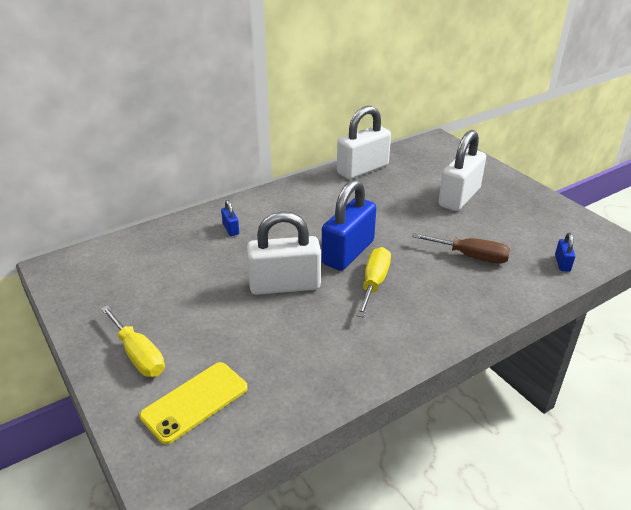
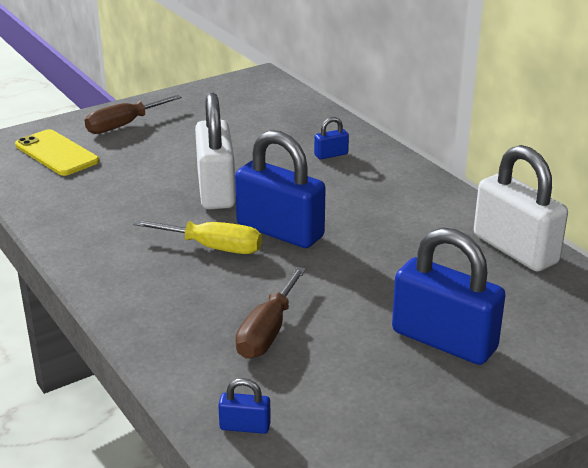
camera: 90 degrees right, 5 degrees down
yellow screwdriver [101,305,165,377] -> brown screwdriver [85,95,182,134]
white padlock [438,130,486,211] -> blue padlock [392,228,506,365]

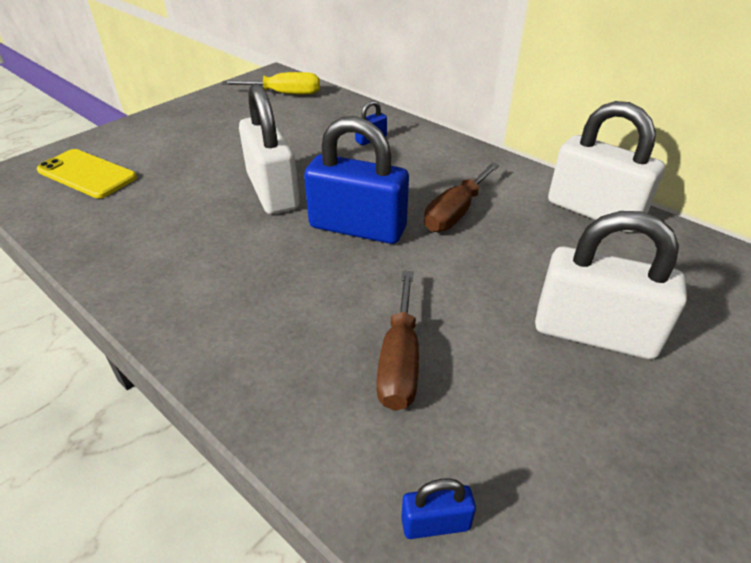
camera: 15 degrees left, 10 degrees up
brown screwdriver [85,95,182,134] -> brown screwdriver moved to [424,162,500,232]
yellow screwdriver [133,220,262,254] -> yellow screwdriver moved to [221,72,320,95]
blue padlock [392,228,506,365] -> white padlock [535,211,687,359]

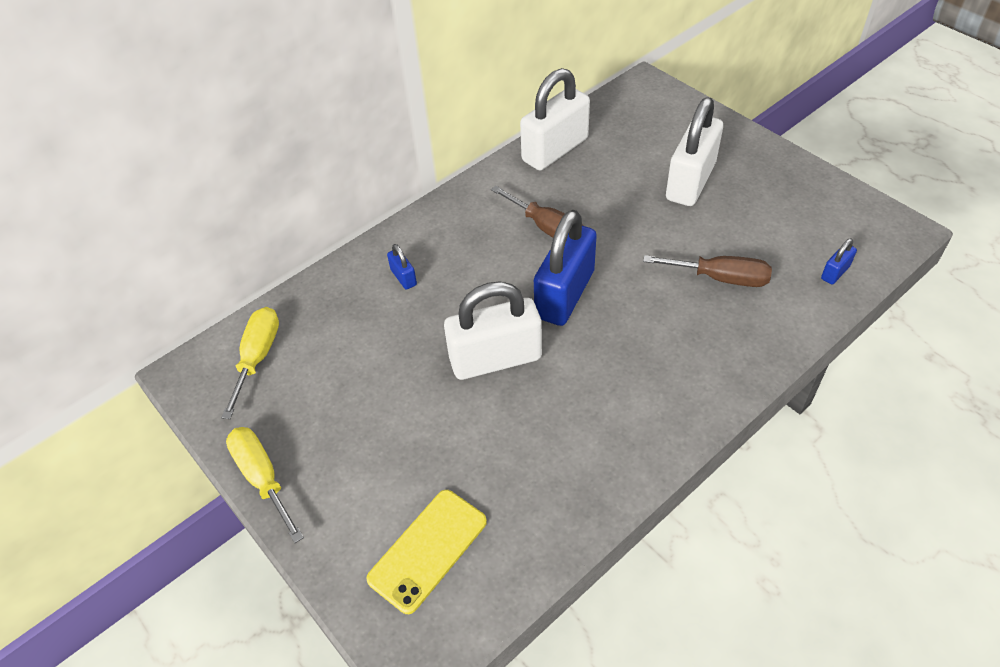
camera: 80 degrees left, 10 degrees up
blue padlock [401,478,476,539] -> blue padlock turned 45 degrees clockwise [821,238,857,284]
none -> yellow screwdriver [226,427,304,543]

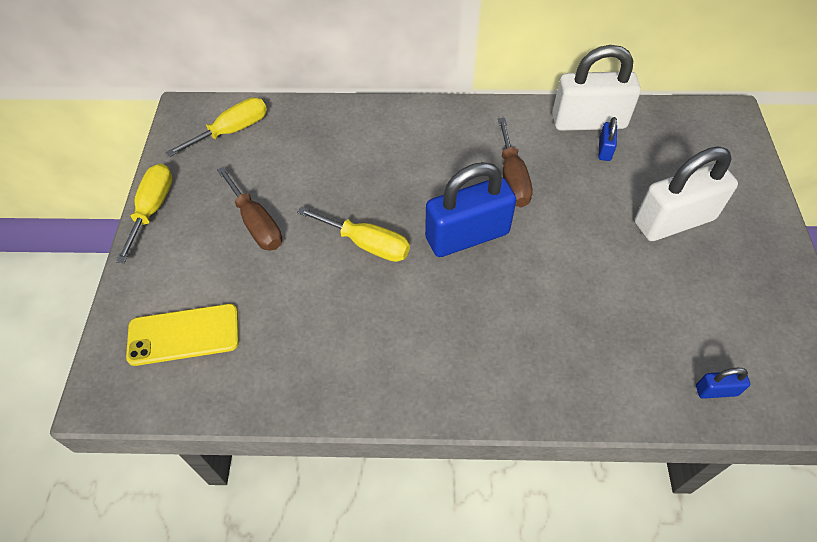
camera: 40 degrees right, 5 degrees up
blue padlock [387,244,417,290] -> blue padlock moved to [598,117,617,161]
white padlock [444,281,542,380] -> yellow screwdriver [297,207,410,262]
brown screwdriver [643,255,772,287] -> brown screwdriver moved to [217,167,282,250]

